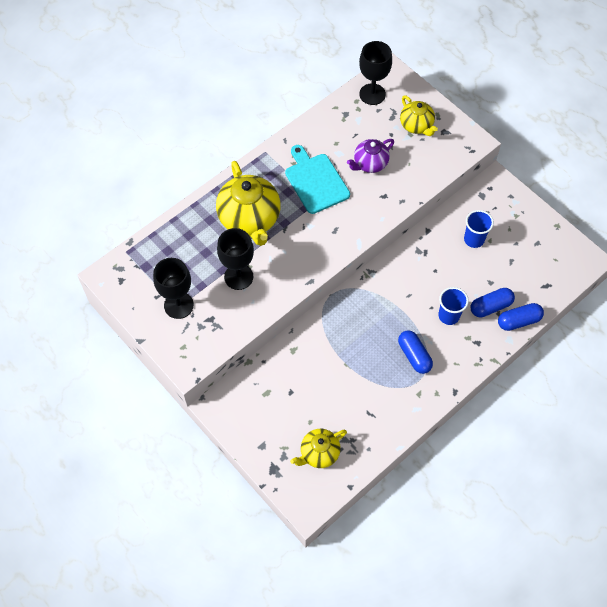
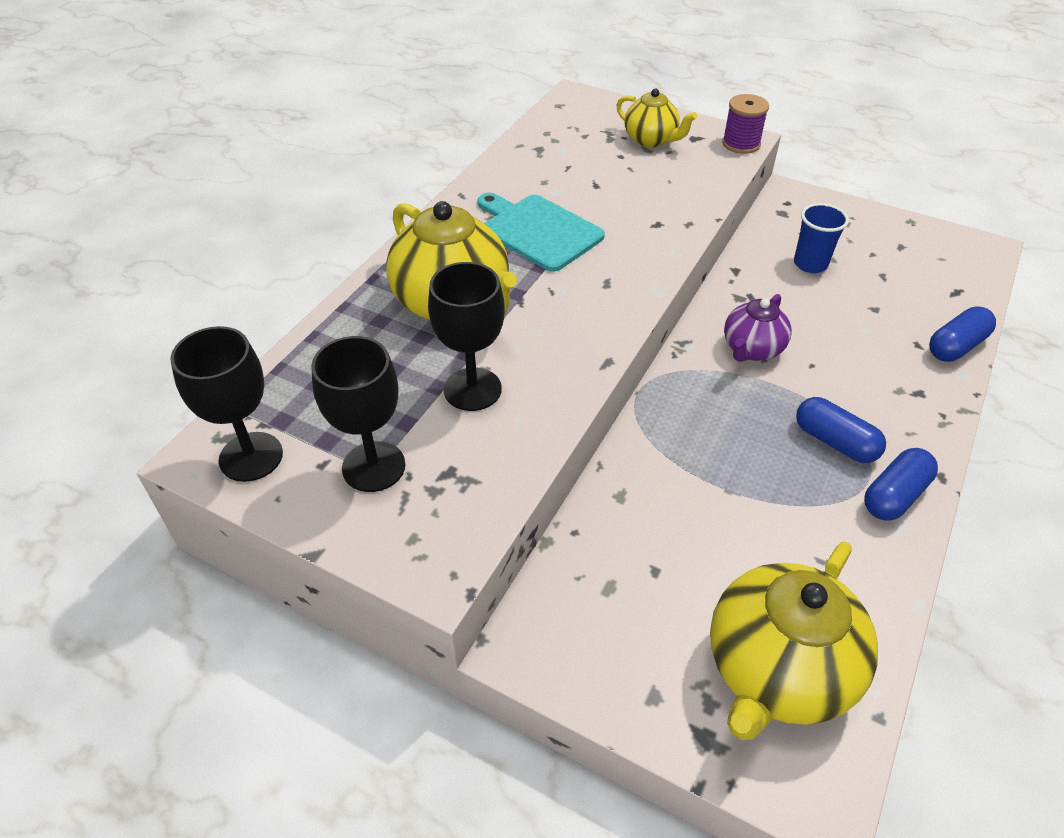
camera: 20 degrees left, 15 degrees down
yellow teapot [290,429,347,468] -> yellow teapot [710,542,878,740], size x1.75
purple teapot [347,139,394,173] -> purple teapot moved to [724,294,792,362]
black goblet [359,41,392,105] -> black goblet moved to [170,326,283,482]
blue cup [438,287,469,325] -> none
blue capsule [471,288,515,317] -> blue capsule moved to [864,448,938,521]
none -> purple spool [722,94,769,154]

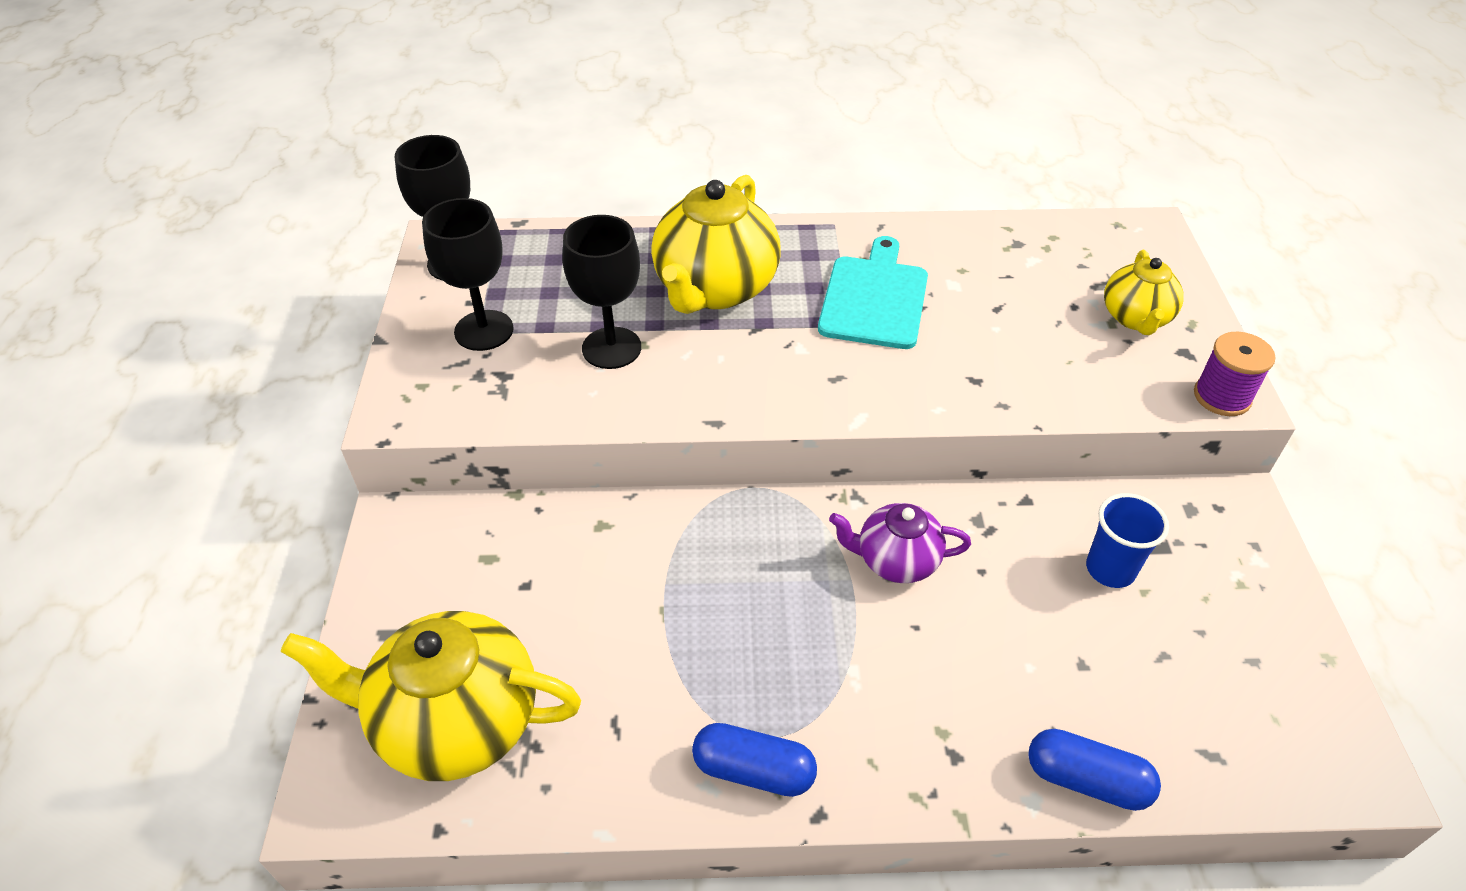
camera: 60 degrees right, 0 degrees up
blue capsule [796,397,886,463] -> none

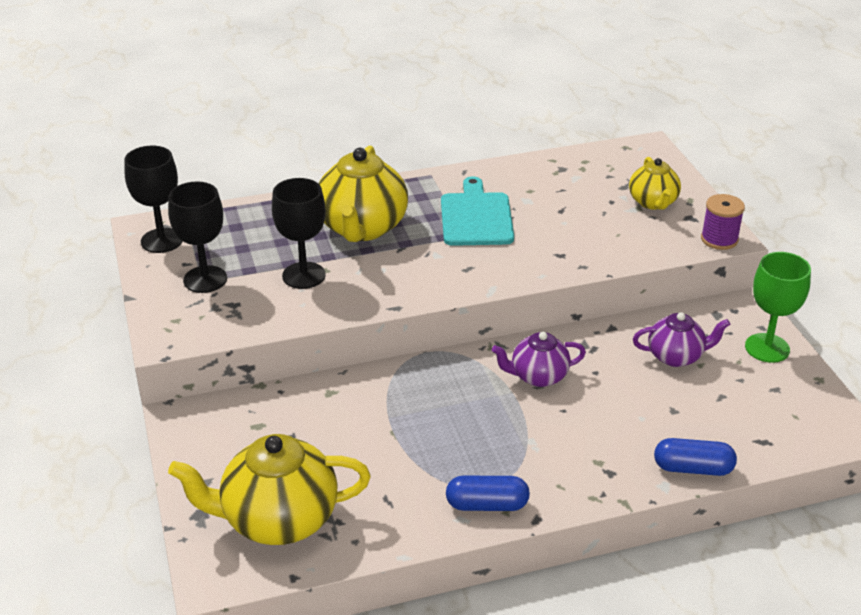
camera: 15 degrees left, 10 degrees down
blue cup [1086,493,1169,588] -> purple teapot [633,312,730,367]
none -> green goblet [745,252,811,363]

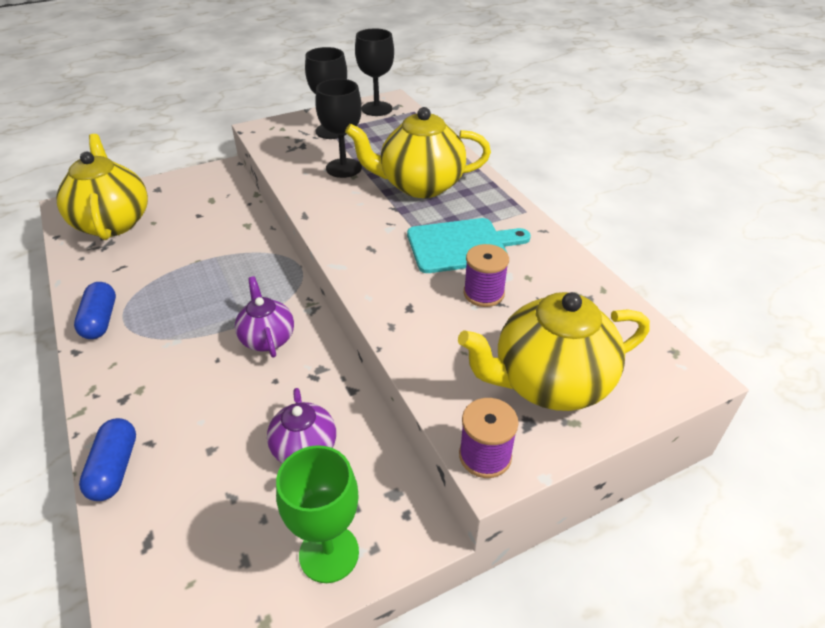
camera: 80 degrees right, 5 degrees up
yellow teapot [629,157,681,210] -> yellow teapot [458,292,650,411], size x1.75
none -> purple spool [464,244,509,307]

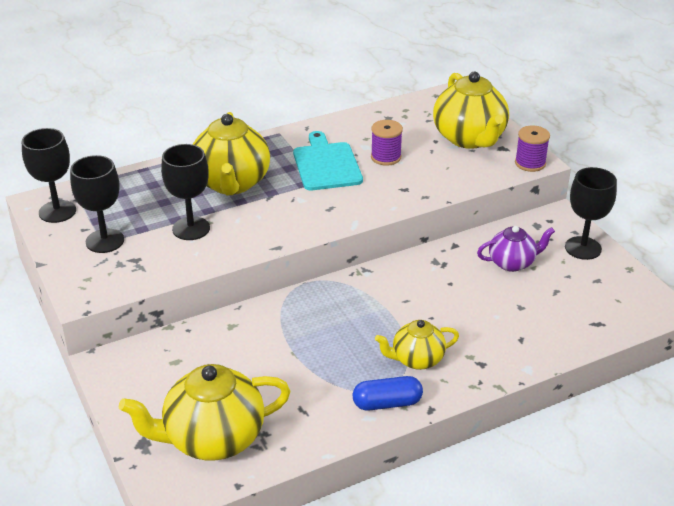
camera: 90 degrees left, 5 degrees down
blue capsule [79,418,136,501] -> none
purple teapot [235,276,294,358] -> none
green goblet [276,445,359,583] -> black goblet [565,167,617,260]
none -> yellow teapot [375,320,459,370]

